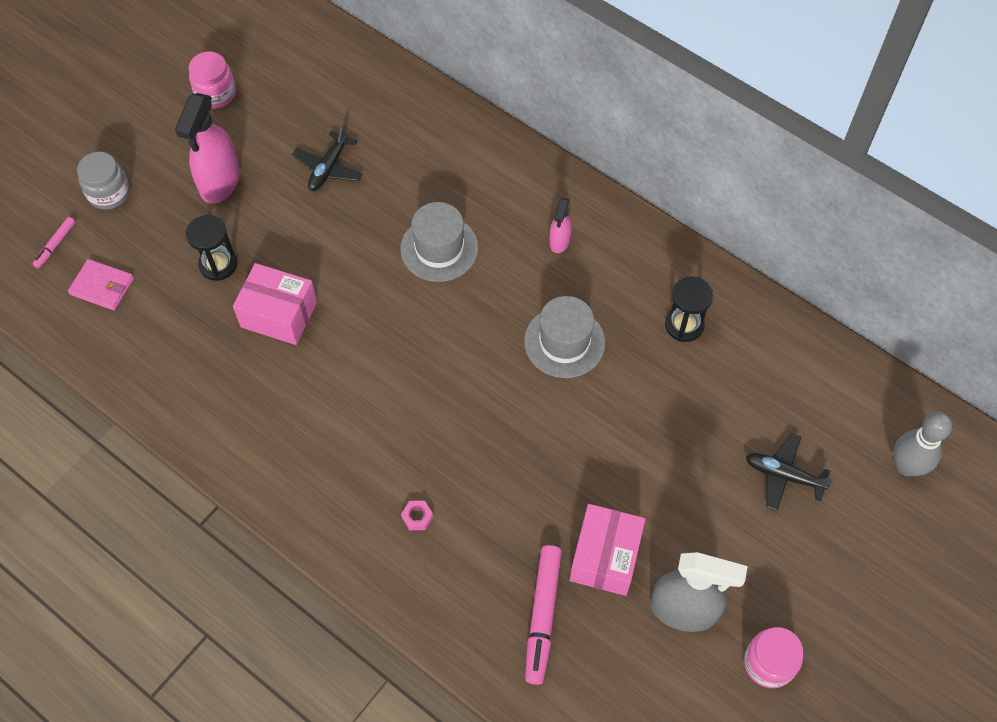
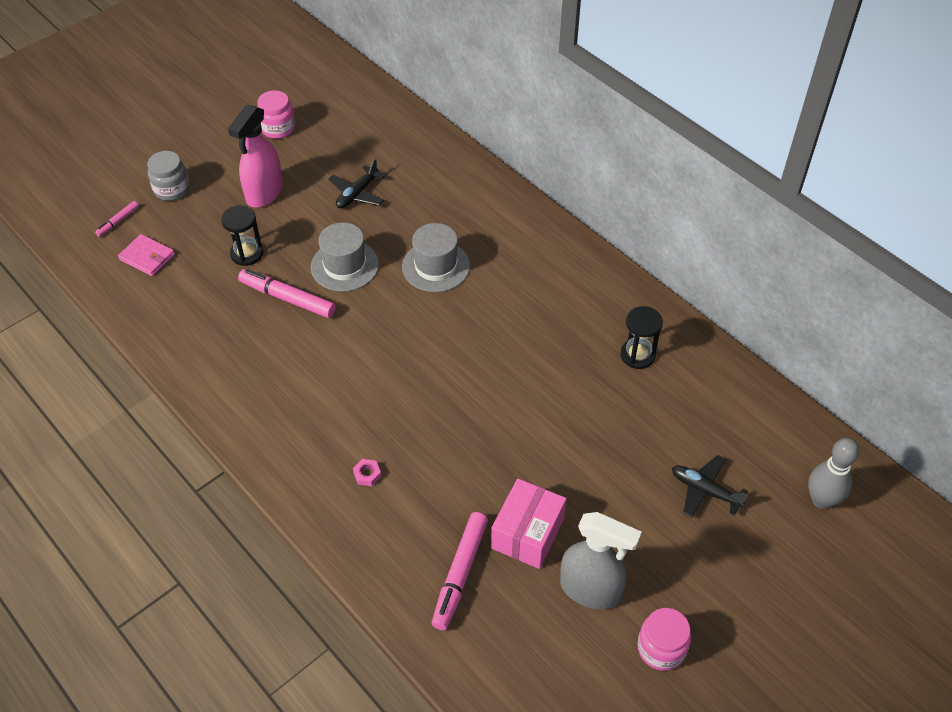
camera: 10 degrees right, 10 degrees down
pink box [233,263,317,345] -> pink marker [238,269,336,318]
grey hat [524,296,605,378] -> grey hat moved to [311,222,379,292]
pink spray bottle [549,198,572,253] -> none

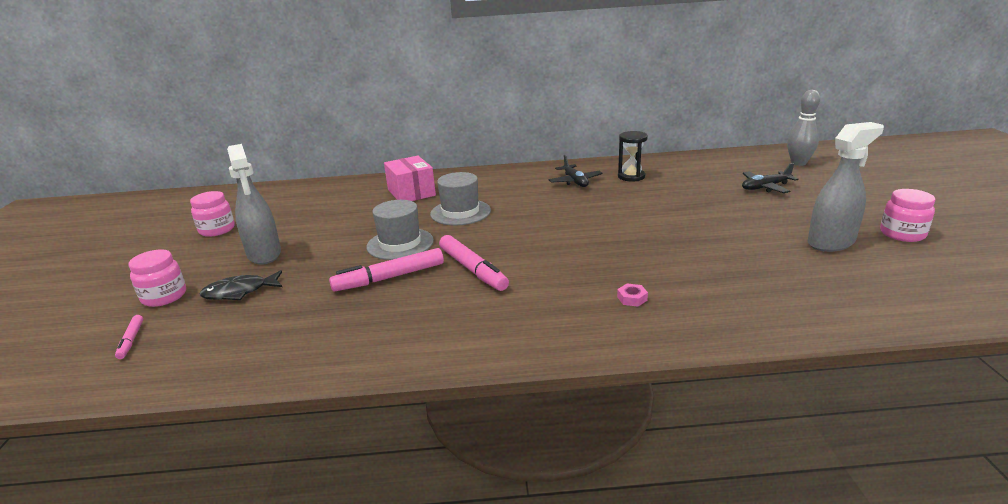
camera: 50 degrees left, 25 degrees down
pink wallet [118,234,175,276] -> none
grey jar [147,151,190,201] -> pink jar [128,249,186,307]
black hourglass [221,205,263,266] -> none
pink spray bottle [228,104,283,208] -> grey spray bottle [227,144,281,265]
black plane [328,158,386,209] -> black plane moved to [549,155,603,187]
pink marker [432,512,488,630] -> pink marker moved to [439,235,509,291]
pink box [491,478,566,569] -> pink box moved to [384,156,436,201]
none -> black fish [200,270,282,300]

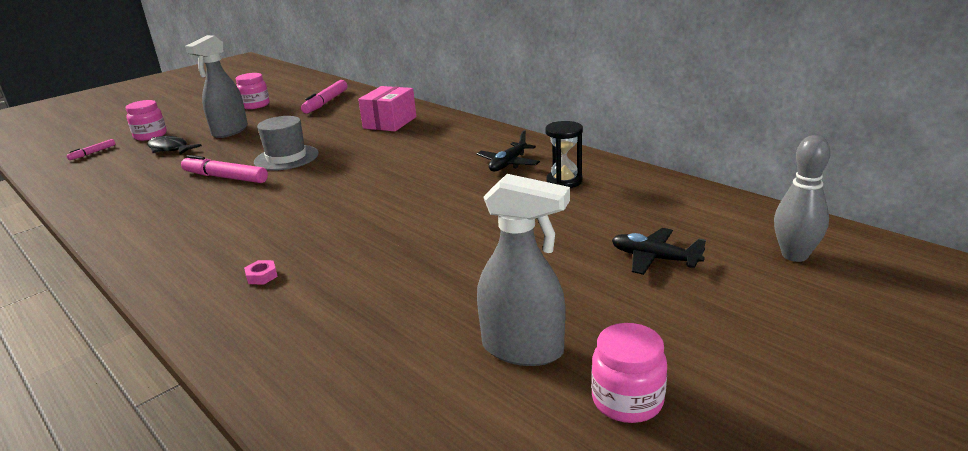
camera: 50 degrees right, 0 degrees up
grey hat [430,172,491,225] -> none
pink marker [439,235,509,291] -> pink marker moved to [301,80,348,113]

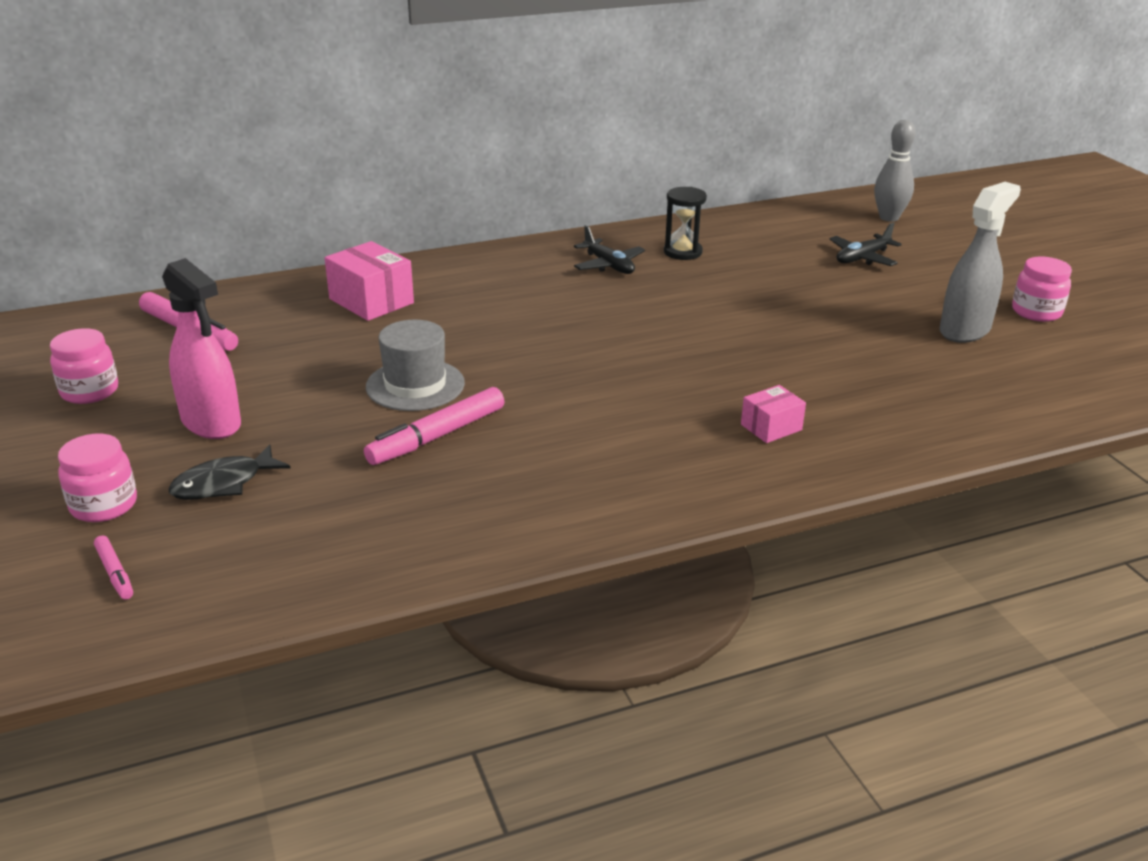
camera: 70 degrees left, 5 degrees up
grey spray bottle [185,35,248,138] -> pink spray bottle [162,258,241,439]
pink nut [244,260,278,284] -> pink box [741,385,806,443]

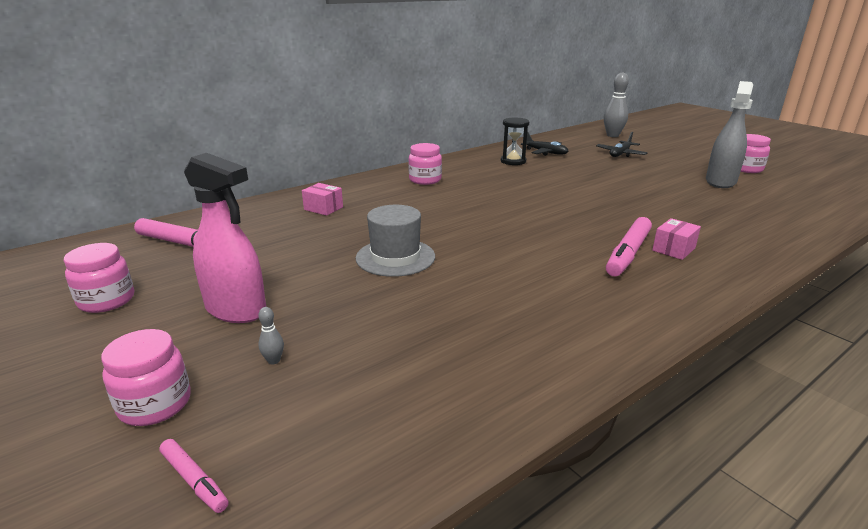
camera: 15 degrees left, 5 degrees down
black fish [168,444,291,500] -> grey bowling pin [258,307,284,364]
pink box [325,241,414,321] -> pink box [302,183,343,216], size x0.59
pink marker [364,387,504,465] -> pink marker moved to [606,217,652,276]
black plane [574,225,645,274] -> black plane moved to [521,132,568,156]
none -> pink jar [408,143,442,185]

